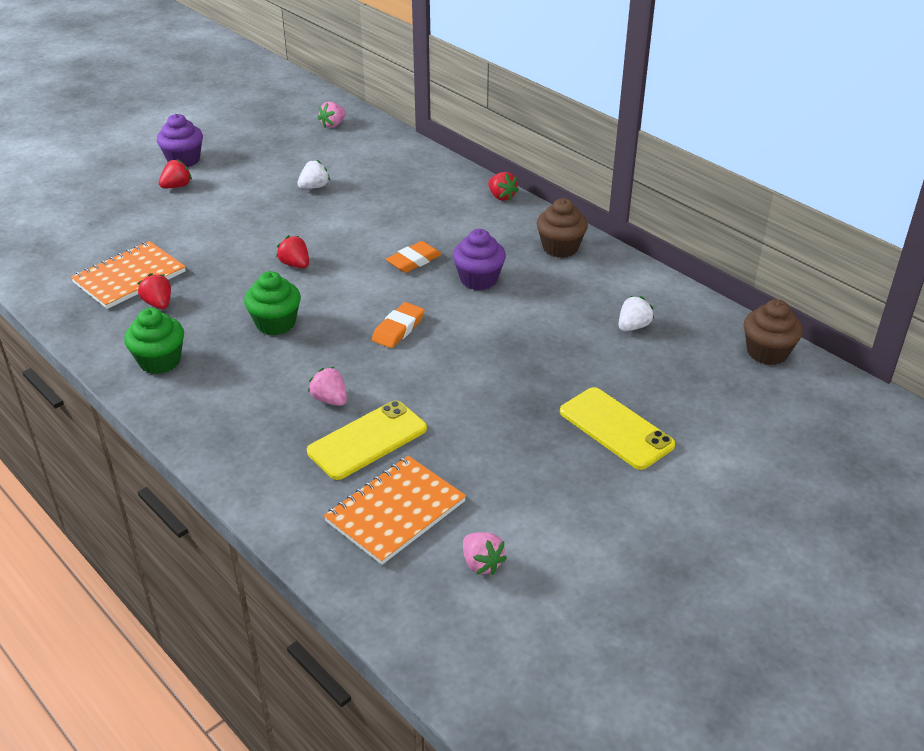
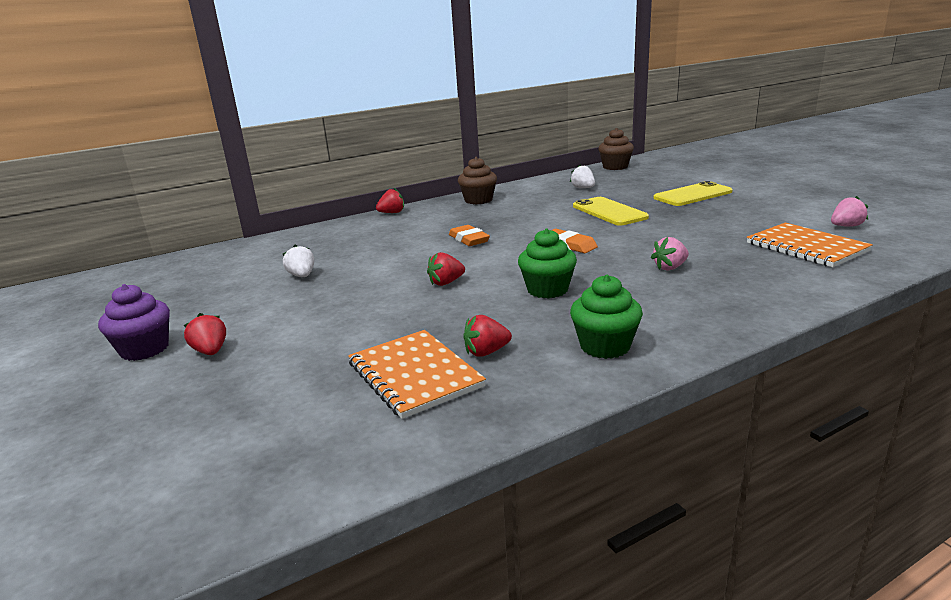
camera: 75 degrees left, 15 degrees down
yellow phone [307,401,427,480] -> yellow phone moved to [573,197,649,226]
pink strawberry [318,101,346,128] -> none
purple cupcake [453,229,506,290] -> none

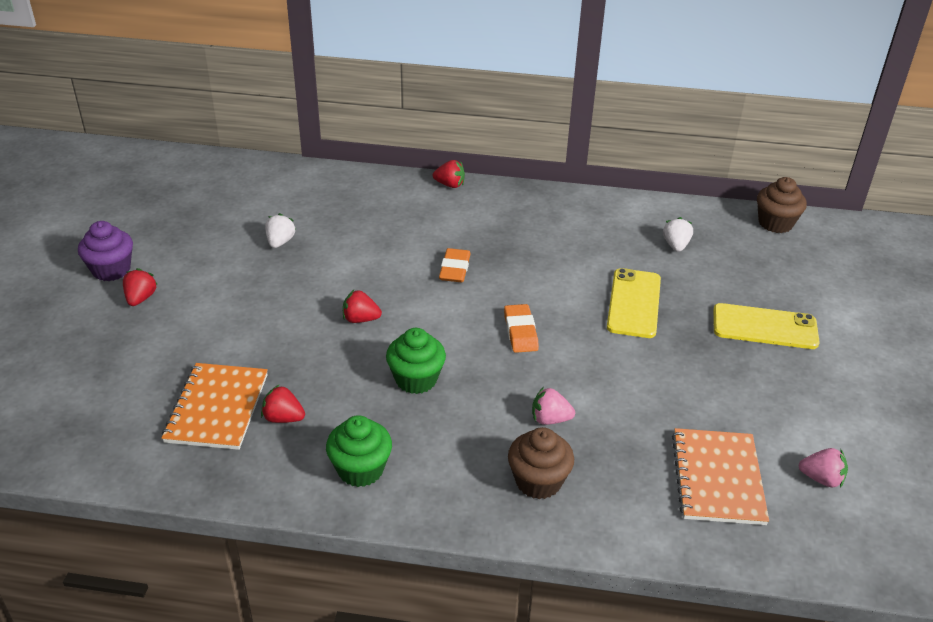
camera: 35 degrees right, 15 degrees up
brown cupcake [458,157,497,205] -> brown cupcake moved to [508,427,574,499]

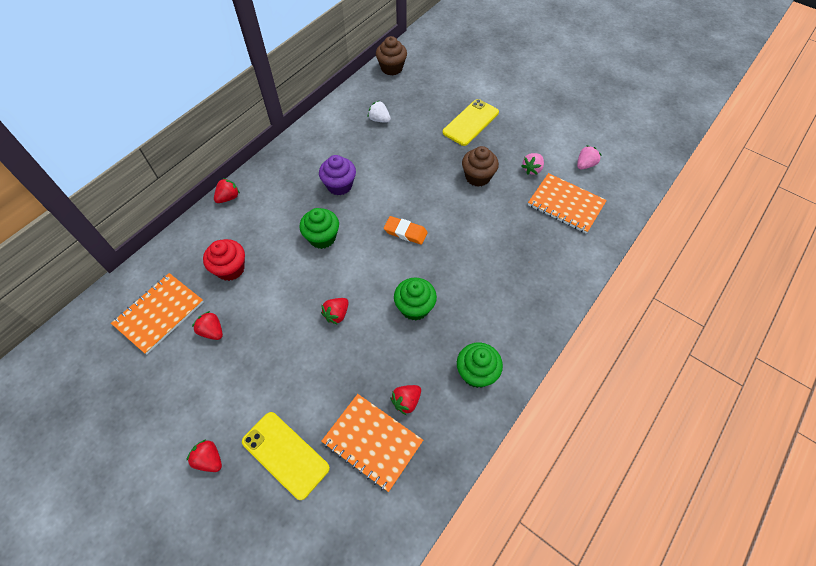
camera: 60 degrees left, 20 degrees up
purple cupcake [78,221,133,281] -> purple cupcake moved to [319,155,356,195]
white strawberry [265,213,296,248] -> red strawberry [192,311,223,340]
orange eraser [439,248,471,282] -> green cupcake [299,208,339,249]
brown cupcake [508,427,574,499] -> brown cupcake moved to [462,146,499,187]
pink strawberry [532,387,575,425] -> pink strawberry moved to [521,153,544,175]
yellow phone [607,268,661,338] -> yellow phone moved to [242,412,330,500]
none -> orange notebook [111,273,204,354]
none -> red cupcake [203,239,245,281]

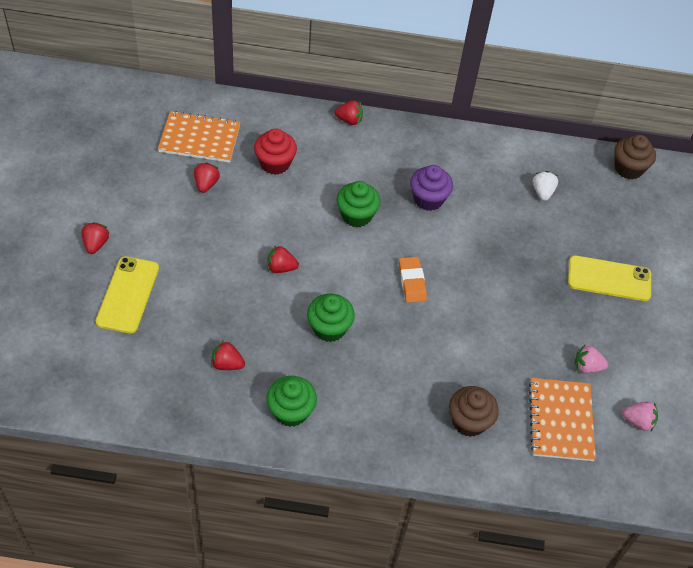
camera: 55 degrees right, 5 degrees down
orange notebook [321,394,423,492] -> none
brown cupcake [462,146,499,187] -> brown cupcake moved to [449,386,499,437]

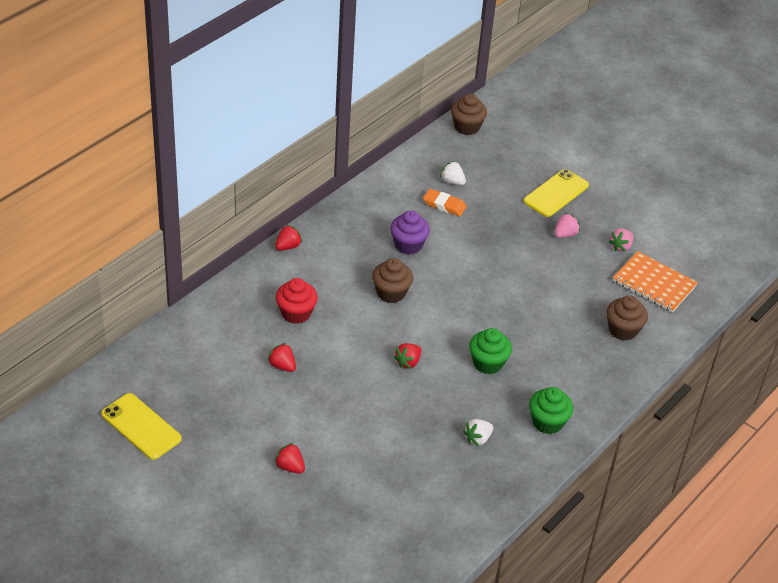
camera: 55 degrees left, 10 degrees down
yellow phone [96,256,159,334] -> yellow phone moved to [101,393,182,460]
orange notebook [158,111,241,163] -> none
red strawberry [211,340,245,370] -> white strawberry [463,419,493,446]
green cupcake [336,181,380,227] -> brown cupcake [372,258,413,303]
orange eraser [399,257,427,303] -> orange eraser moved to [423,189,467,216]
pink strawberry [622,401,658,431] -> pink strawberry moved to [554,213,580,238]

